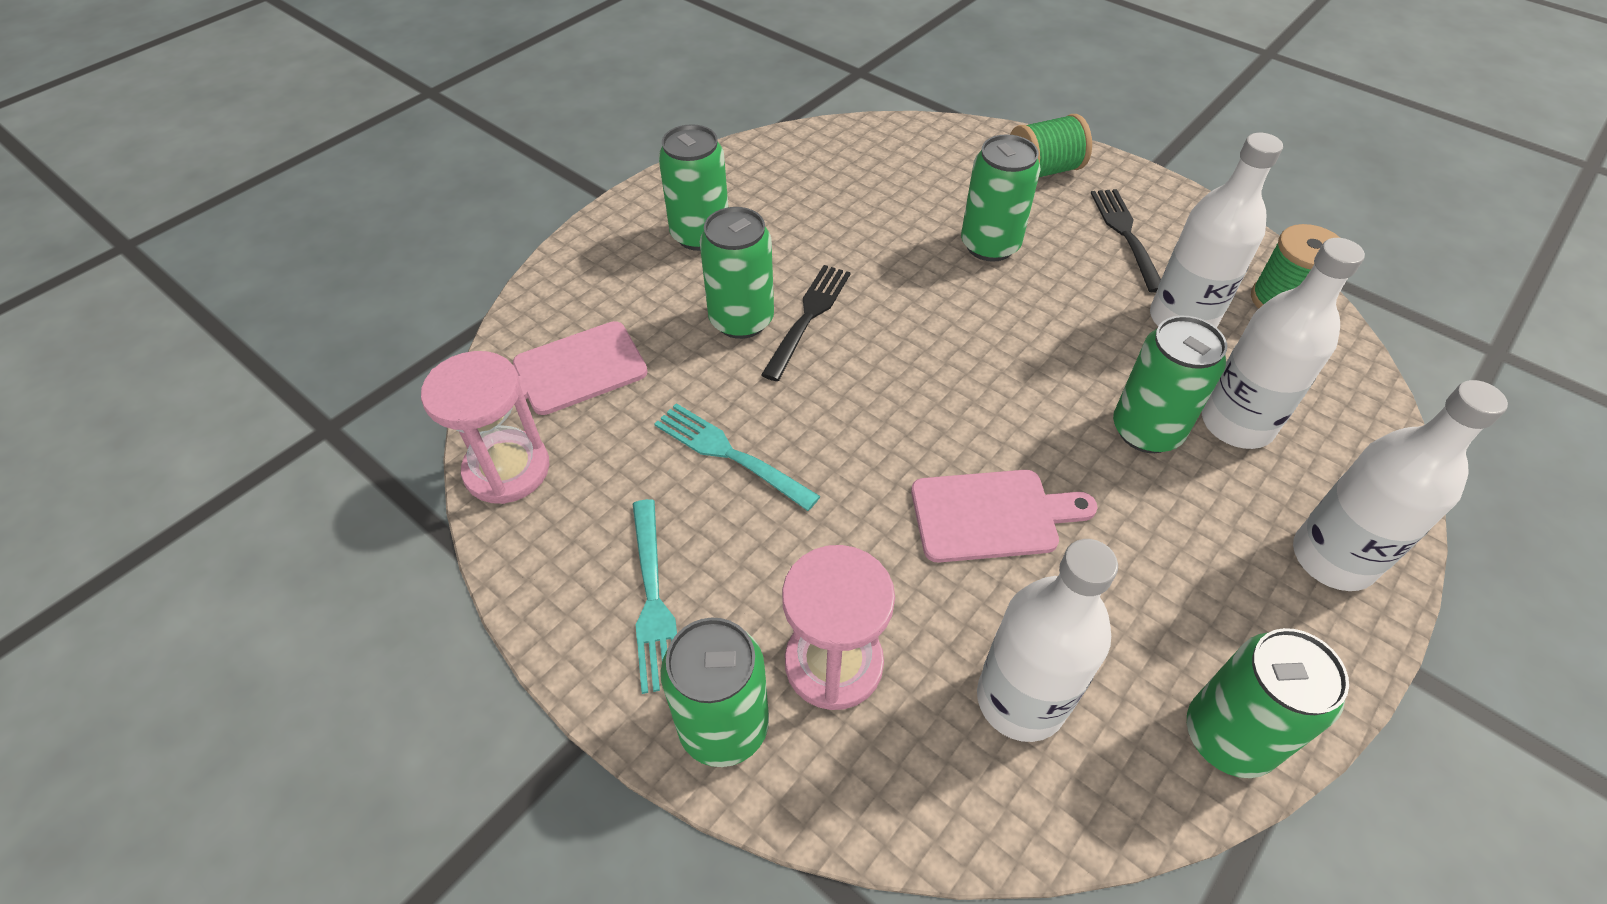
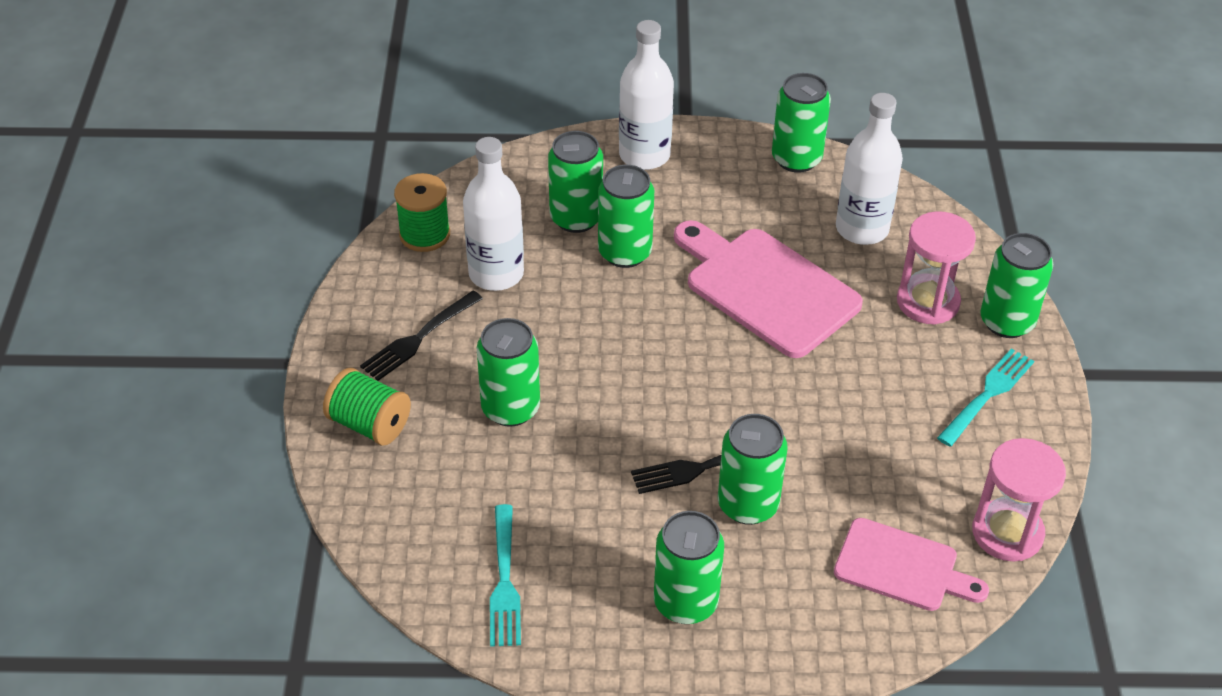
camera: 130 degrees left, 5 degrees down
turquoise fork [654,403,820,511] -> turquoise fork moved to [490,504,521,647]
pink cutting board [911,470,1098,563] -> pink cutting board [674,220,863,358], size x1.60
white bottle [1202,238,1365,449] -> green can [548,131,603,233]

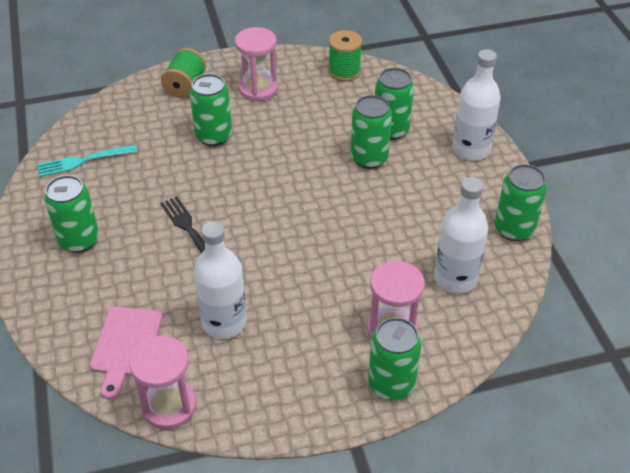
camera: 75 degrees right, 0 degrees up
black fork [360,291,483,381] -> pink hourglass [235,27,278,101]
white bottle [463,137,524,291] -> white bottle moved to [194,221,247,339]
pink cutting board [674,220,863,358] -> none
green can [718,414,787,525] -> none
turquoise fork [937,348,1034,447] -> none

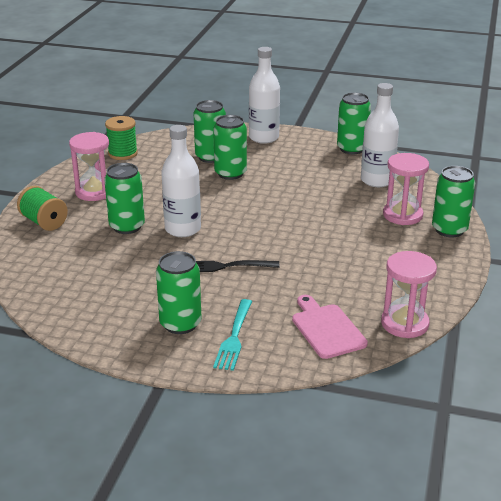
camera: 60 degrees left, 15 degrees down
turquoise fork [37,145,137,177] -> turquoise fork moved to [213,299,252,371]
pink cutting board [90,307,162,400] -> pink cutting board turned 150 degrees counterclockwise [292,295,368,359]
white bottle [194,221,247,339] -> white bottle moved to [161,125,201,237]

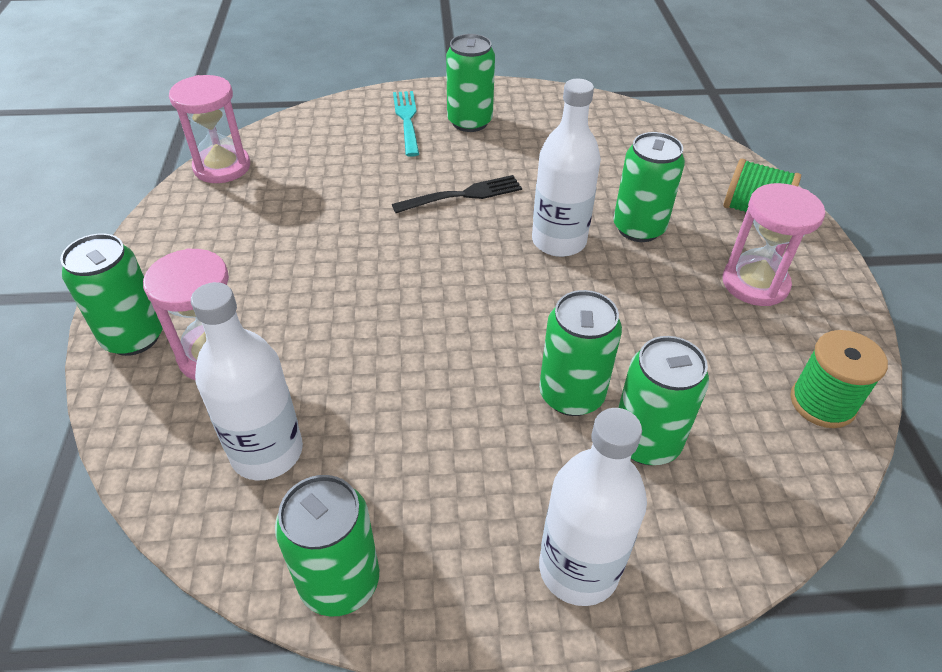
camera: 160 degrees right, 15 degrees up
pink cutting board [292,295,368,359] -> none

